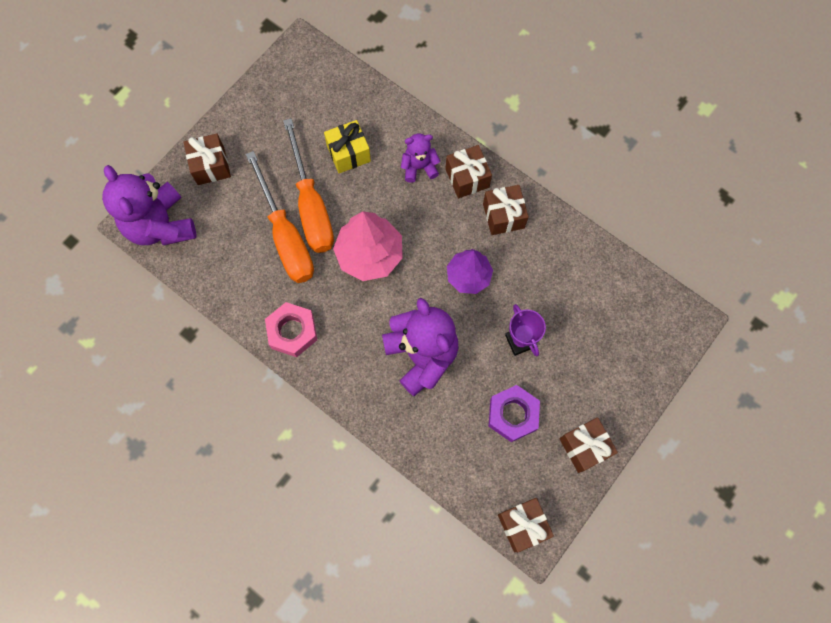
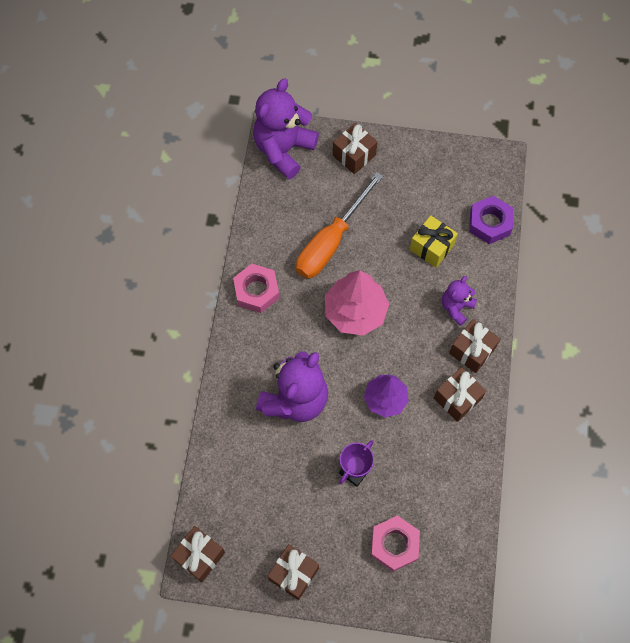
camera: 60 degrees right, 5 degrees down
orange screwdriver [283,118,334,253] -> none
purple teddy bear [401,134,440,183] -> purple teddy bear turned 105 degrees counterclockwise [442,276,477,326]
purple nut [489,385,540,442] -> purple nut moved to [469,196,513,244]
none -> pink nut [371,515,420,572]

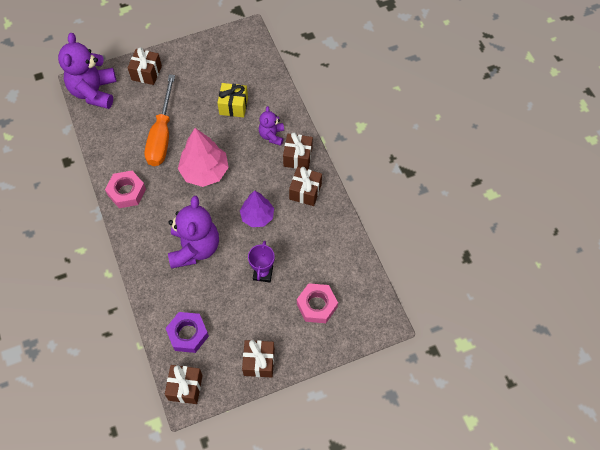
camera: 30 degrees left, 5 degrees down
purple nut [469,196,513,244] -> purple nut moved to [166,312,209,353]

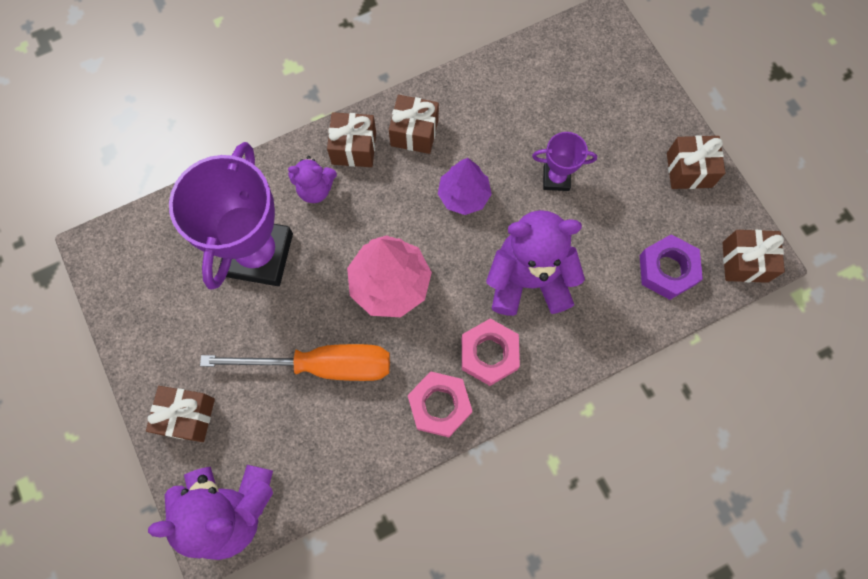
camera: 95 degrees left, 10 degrees up
yellow gift [217,83,248,118] -> purple trophy [169,142,293,290]
pink nut [297,283,338,323] -> pink nut moved to [462,318,520,386]

